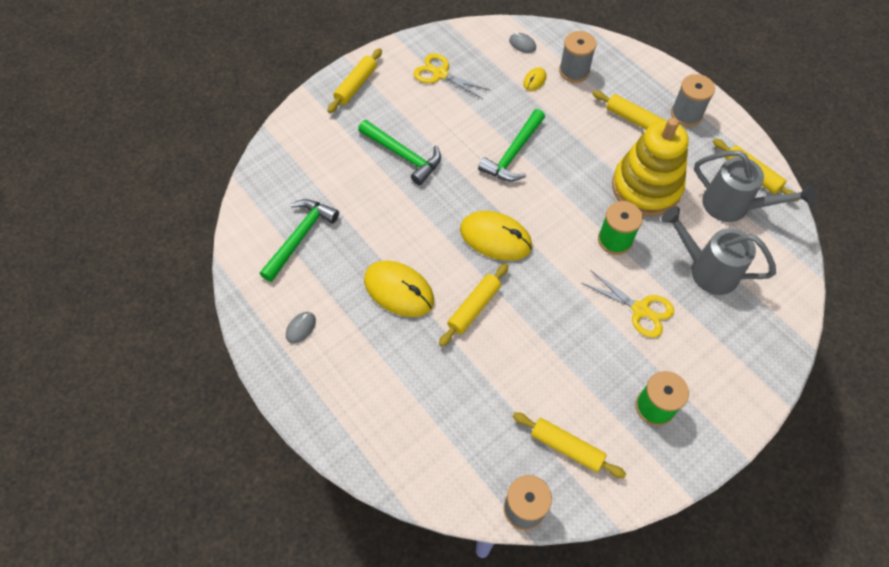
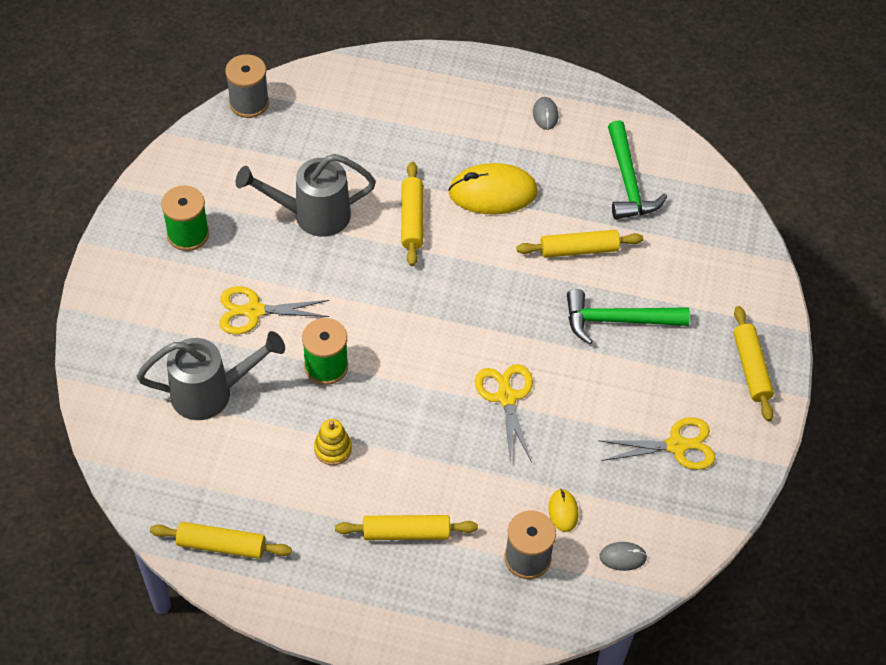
camera: 140 degrees right, 5 degrees down
yellow mouse [460,211,532,261] -> none
green hammer [478,109,545,181] -> yellow scissors [475,364,533,464]
yellow rolling pin [513,412,626,478] -> yellow rolling pin moved to [517,230,643,258]
yellow stacking toy [612,118,689,216] -> yellow stacking toy [314,419,352,465], size x0.40
grey spool [671,74,715,126] -> none
grey watering can [694,151,816,222] -> grey watering can moved to [236,154,376,237]

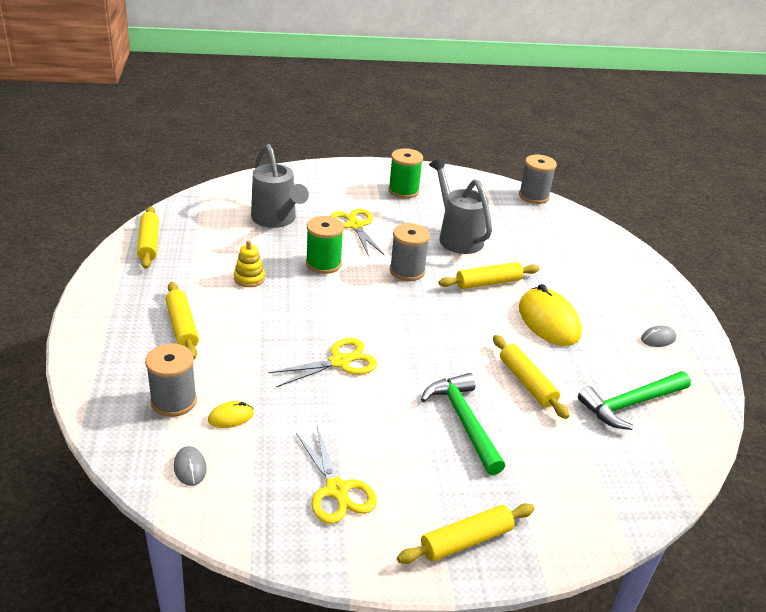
camera: 70 degrees right, 20 degrees down
none -> grey spool [390,223,430,281]

